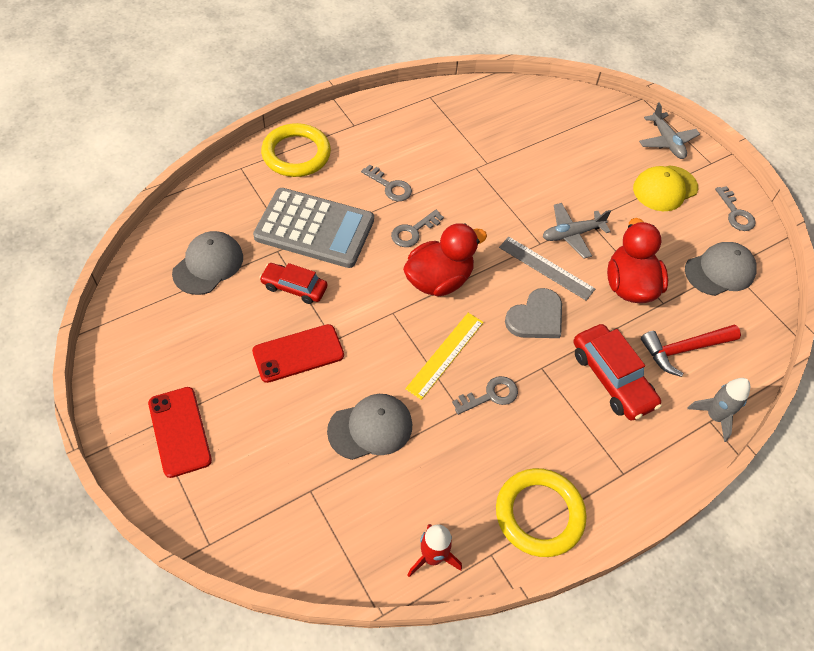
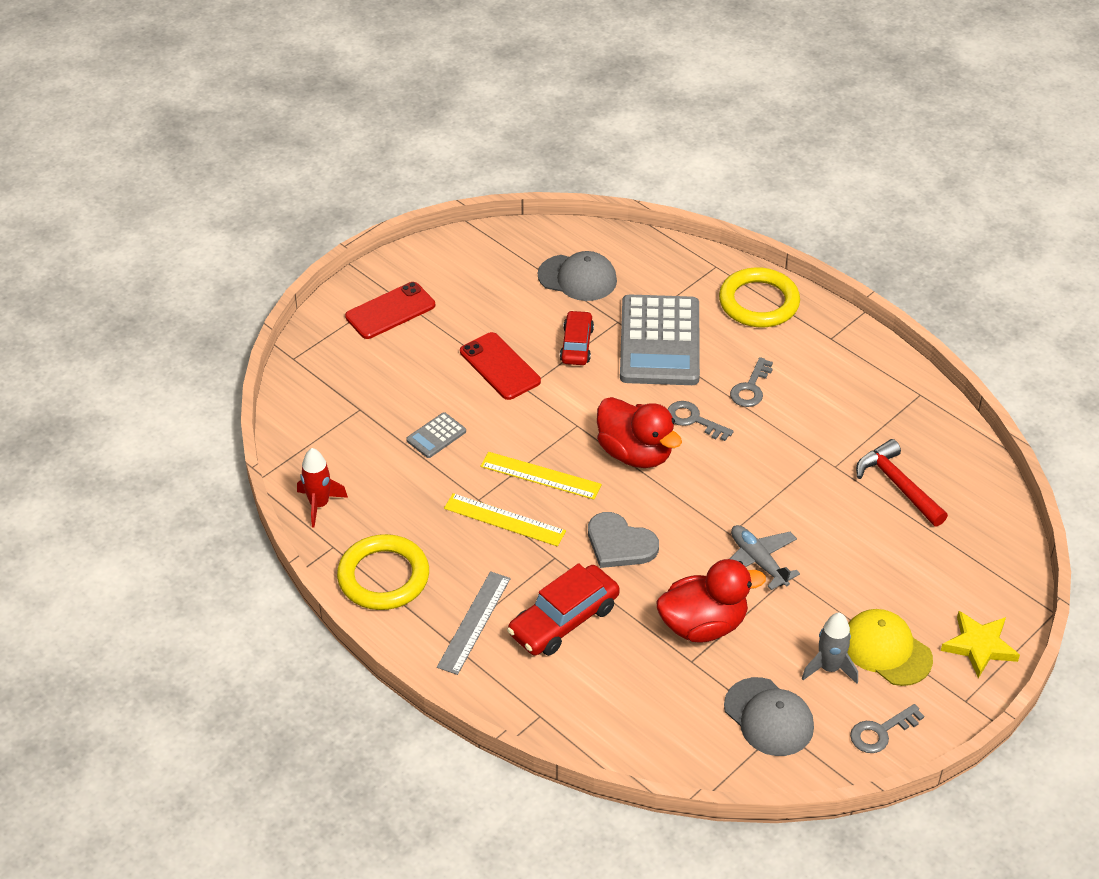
camera: 80 degrees right, 10 degrees down
grey cap [327,394,412,460] -> grey calculator [406,412,466,458]
grey key [452,376,518,415] -> yellow ruler [444,493,566,546]
grey ruler [499,237,595,301] -> grey ruler moved to [437,571,511,675]
grey plane [639,103,700,159] -> yellow star [941,611,1020,678]
red hammer [641,324,741,377] -> red hammer moved to [856,439,948,526]
grey rocket [687,378,750,442] -> grey rocket moved to [802,613,858,684]

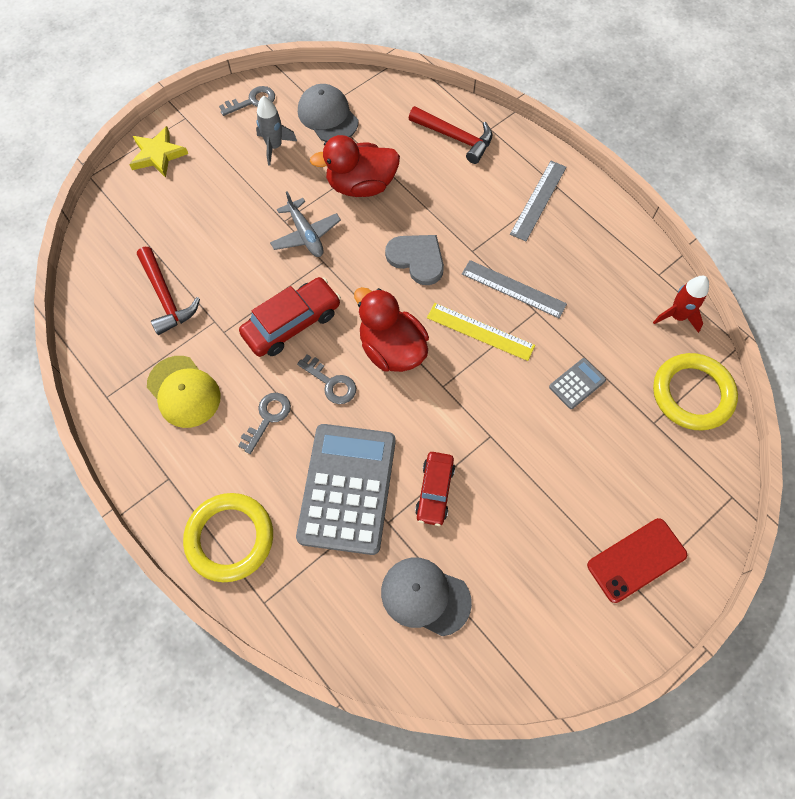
camera: 175 degrees left, 20 degrees up
yellow ring [337,534,429,610] -> yellow ring moved to [653,353,738,430]
yellow ruler [444,493,566,546] -> grey ruler [462,260,567,318]
red phone [460,332,541,400] -> none
red car [507,563,620,656] -> red car moved to [239,277,341,357]
yellow cap [847,609,933,686] -> yellow cap moved to [147,356,221,428]
none -> red hammer [409,106,492,164]

